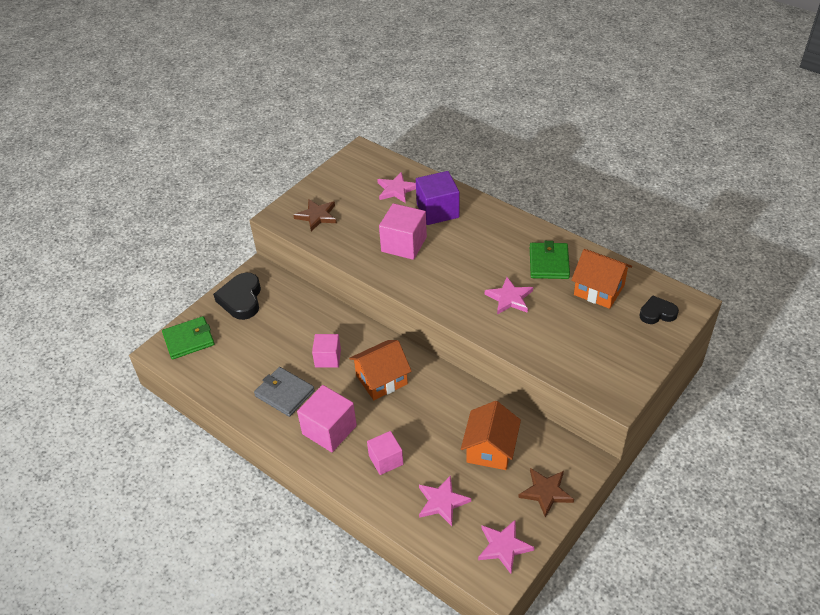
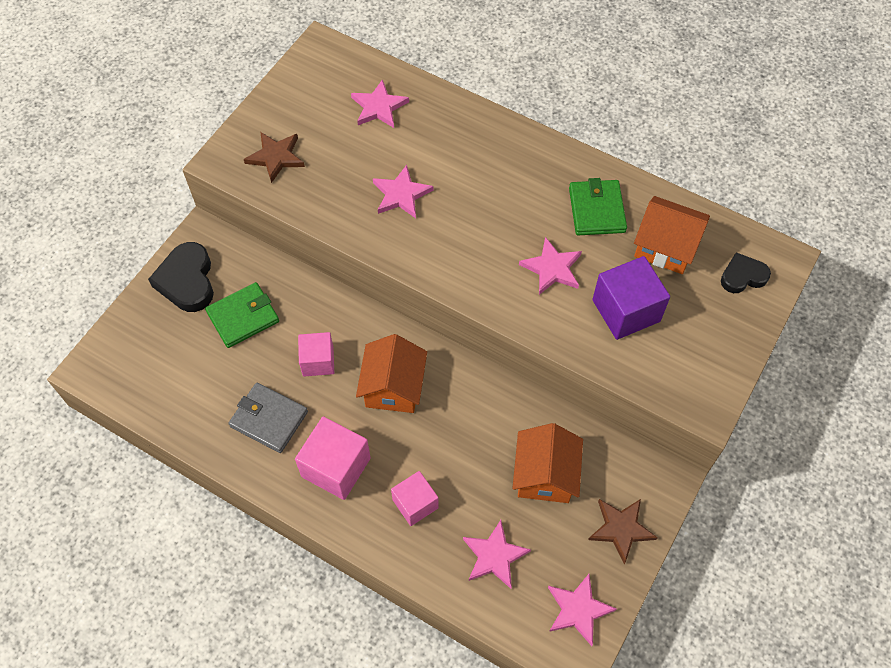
camera: 10 degrees left, 15 degrees up
green wallet [162,316,215,359] -> green wallet moved to [205,282,279,348]
orange house [349,340,412,400] -> orange house turned 45 degrees counterclockwise [356,334,427,413]
pink cube [379,203,427,260] -> pink star [373,165,433,218]
purple cube [416,171,459,225] -> purple cube moved to [592,256,670,340]

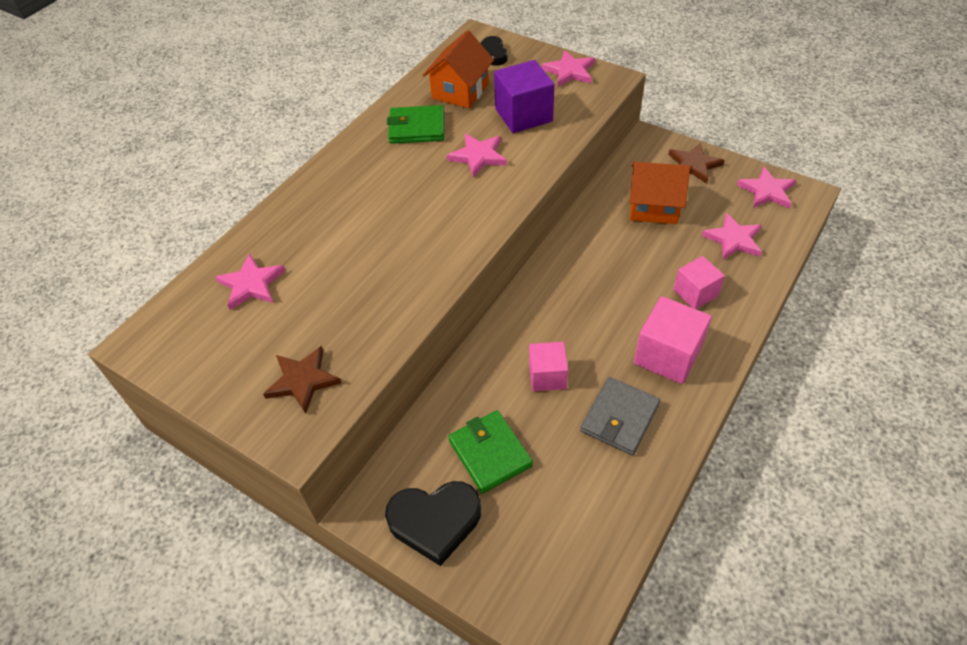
camera: 85 degrees left, 10 degrees down
orange house [356,334,427,413] -> none
pink star [373,165,433,218] -> pink star moved to [542,50,595,87]

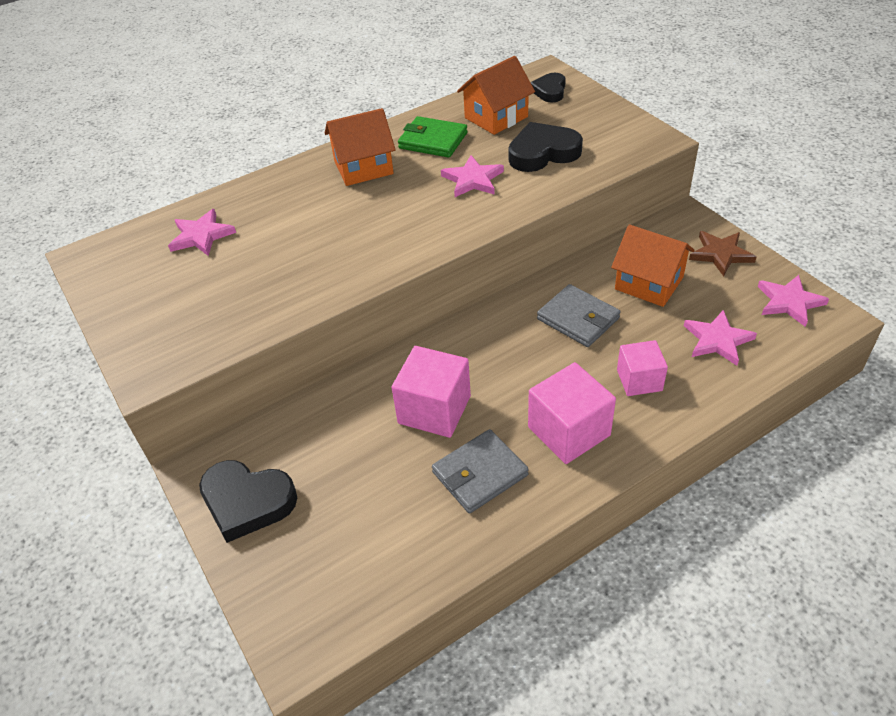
camera: 25 degrees right, 5 degrees down
brown star [263,346,341,414] -> none
green wallet [448,410,533,493] -> none
purple cube [494,60,555,133] -> black heart [509,122,583,172]
pink cube [529,342,568,391] -> pink cube [392,346,471,438], size x1.54
pink star [542,50,595,87] -> none
none -> orange house [325,108,396,186]
none -> grey wallet [537,284,621,347]

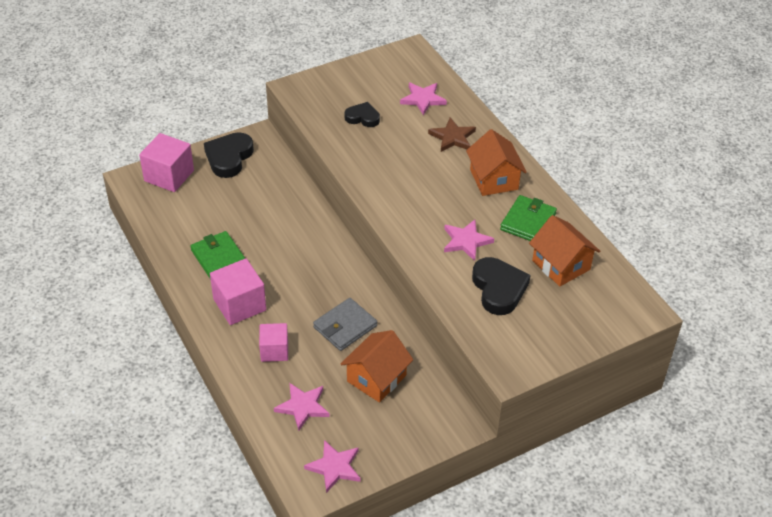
camera: 90 degrees right, 0 degrees up
pink cube [392,346,471,438] -> pink cube moved to [139,133,194,192]
grey wallet [432,429,529,514] -> green wallet [191,231,245,278]
black heart [530,73,566,102] -> black heart moved to [344,102,380,127]
brown star [689,231,756,276] -> brown star moved to [428,117,476,152]

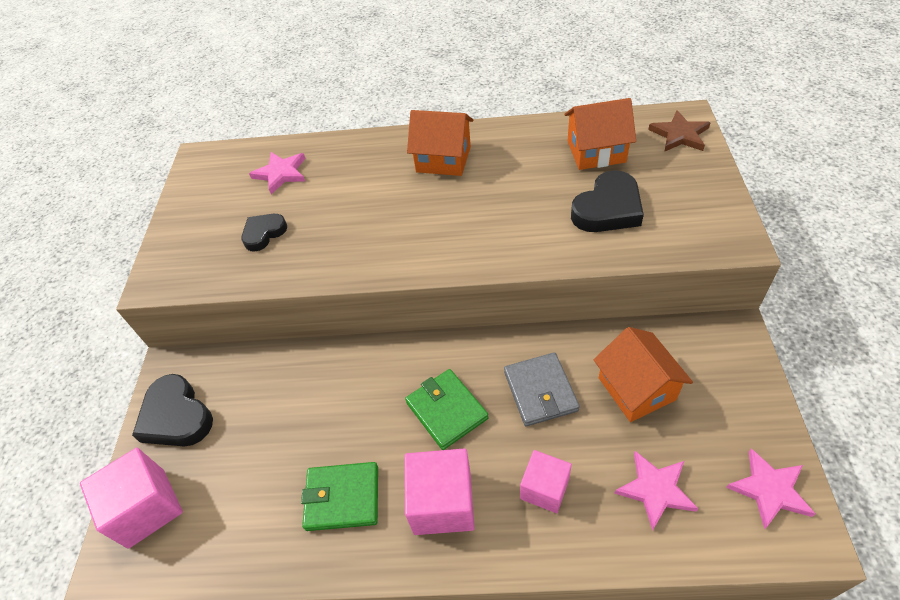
camera: 55 degrees left, 5 degrees up
brown star [428,117,476,152] -> brown star moved to [648,110,711,152]
pink star [444,220,494,261] -> none
black heart [472,257,530,315] -> black heart turned 120 degrees clockwise [571,170,644,232]
green wallet [500,195,557,241] -> green wallet moved to [405,369,489,450]

